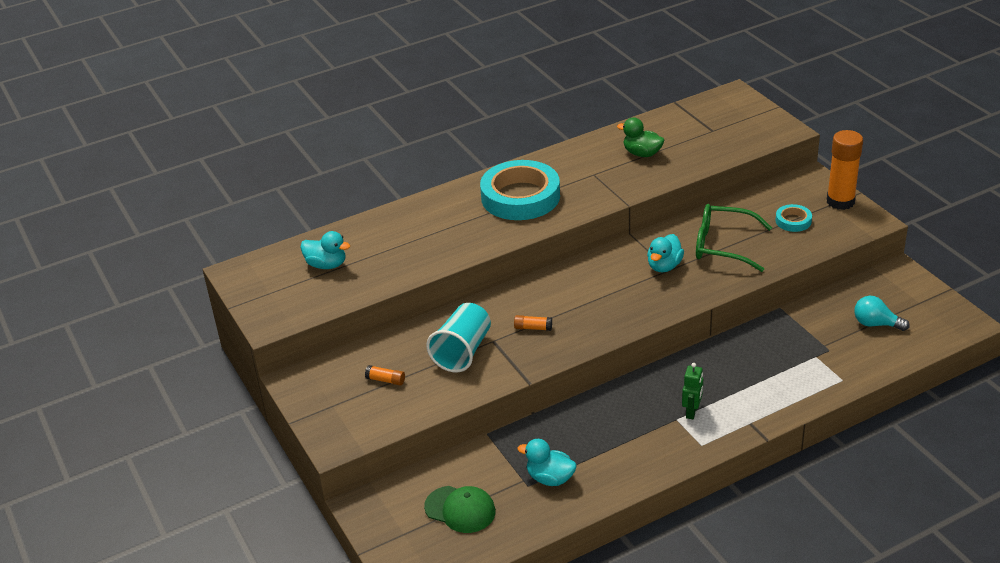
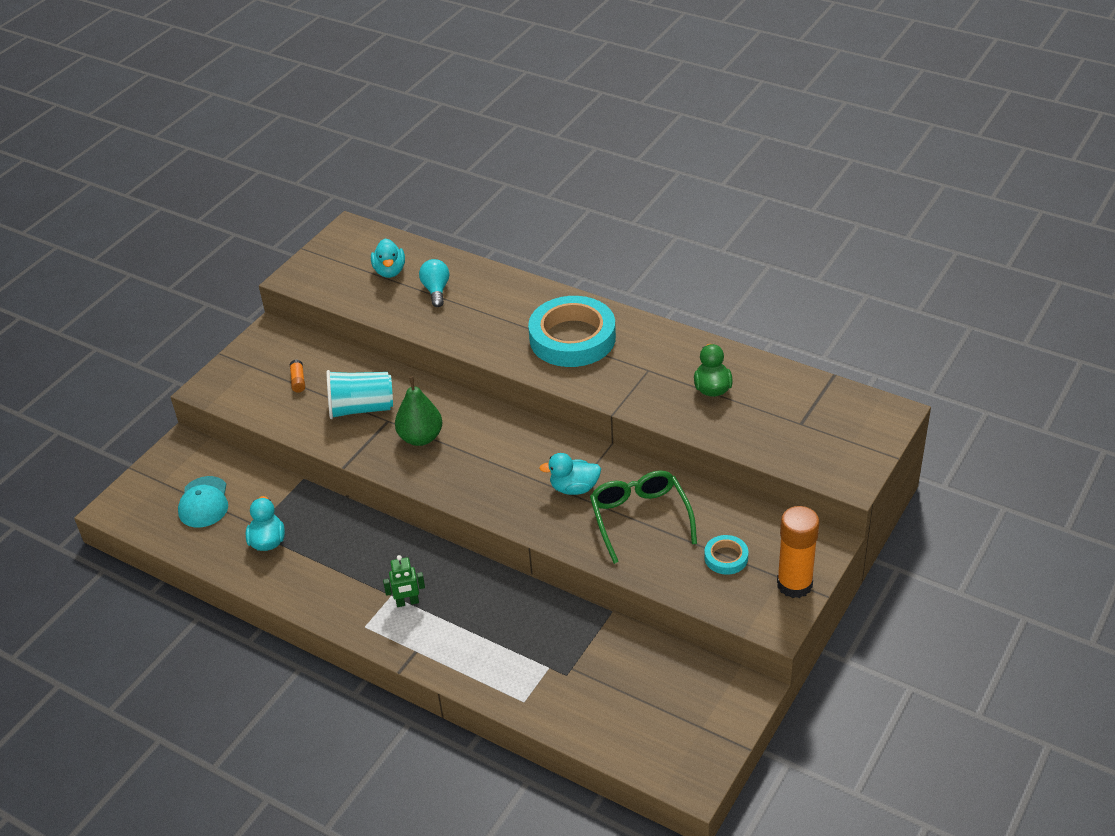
camera: 60 degrees right, 5 degrees up
green cap [424,486,496,533] -> turquoise cap [178,476,228,527]
orange glue stick [514,315,552,331] -> green pear [395,376,443,446]
turquoise light bulb [854,296,910,331] -> turquoise light bulb moved to [419,259,449,307]

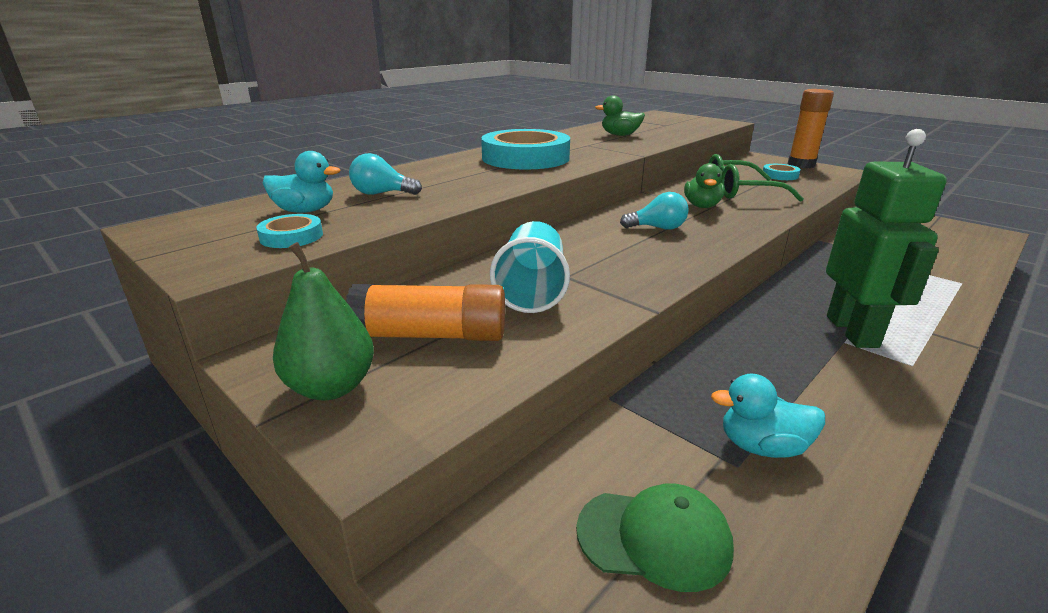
camera: 80 degrees left, 15 degrees down
turquoise cap [178,476,228,527] -> green cap [576,483,734,592]
orange glue stick [290,359,305,393] -> orange glue stick [346,284,505,341], size x2.29
green robot [383,555,425,607] -> green robot [826,129,947,348], size x2.21
green pear [395,376,443,446] -> green pear moved to [273,242,374,400]
turquoise duck [539,453,601,495] -> green duck [684,163,725,208]
none -> turquoise tape [256,214,323,248]
none -> turquoise light bulb [620,192,689,230]

